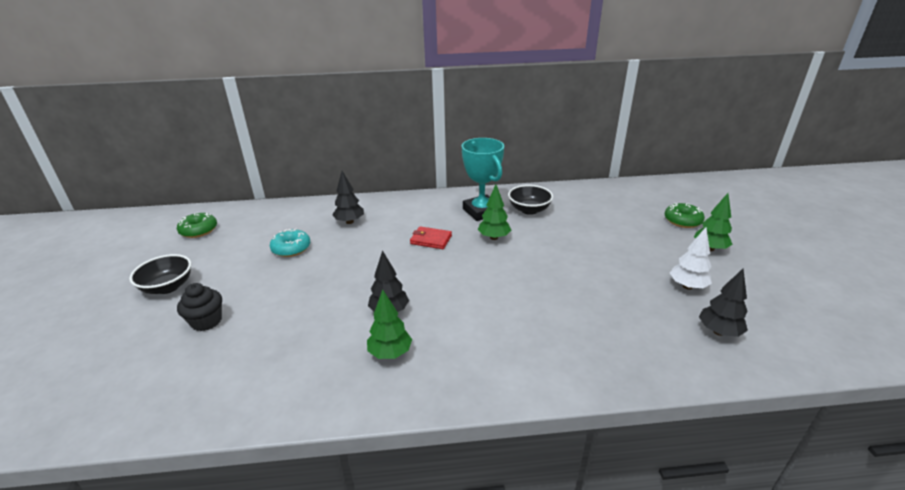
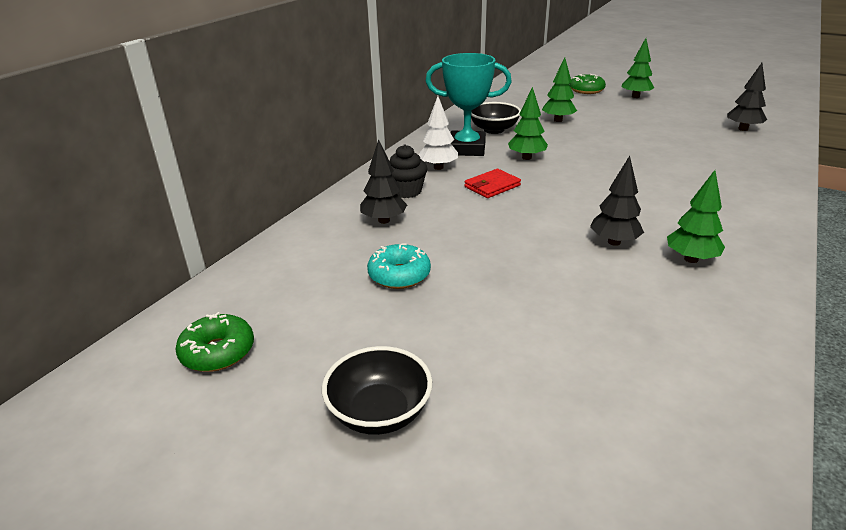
camera: 55 degrees left, 0 degrees up
black cupcake [177,283,222,331] -> black cupcake moved to [390,145,427,198]
white tree [670,227,712,290] -> white tree moved to [418,96,458,170]
none -> green tree [542,57,577,122]

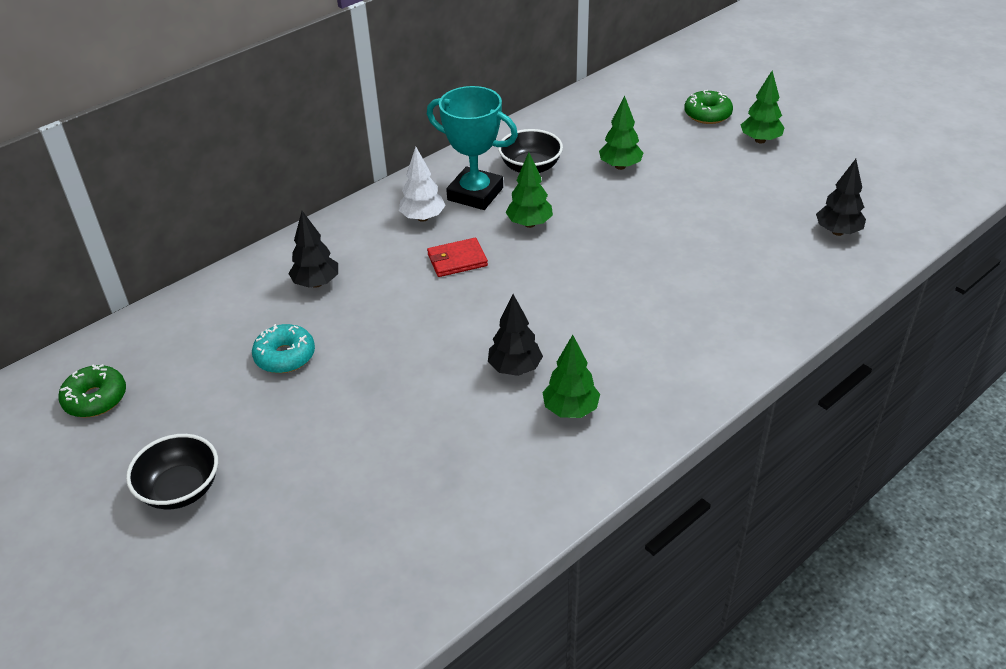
camera: 20 degrees right, 10 degrees up
black cupcake [390,145,427,198] -> none

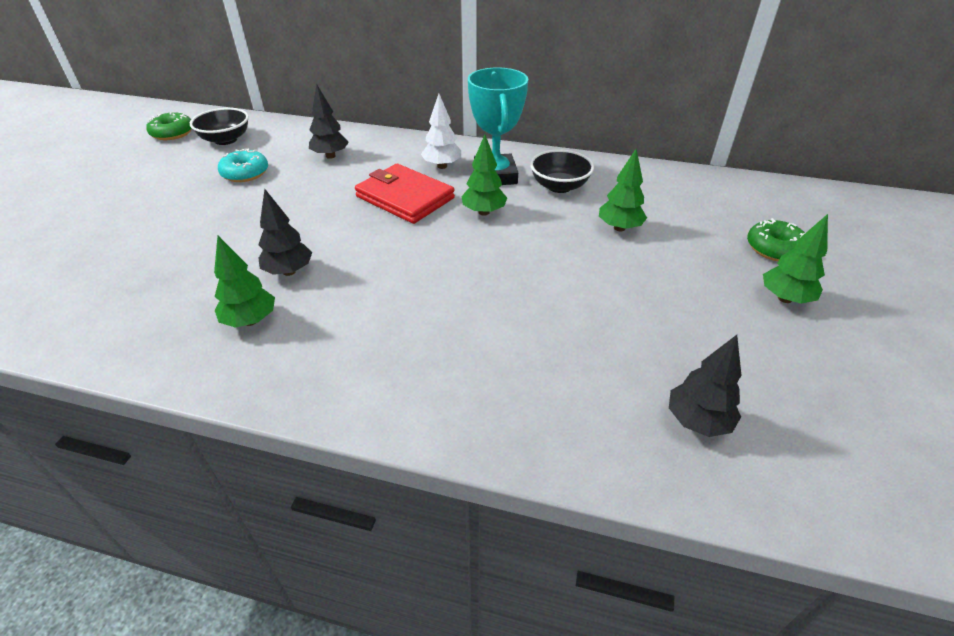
camera: 55 degrees right, 0 degrees up
black bowl [126,434,218,510] -> black bowl moved to [190,108,249,145]
red wallet [427,238,488,277] -> red wallet [355,164,455,224], size x1.73

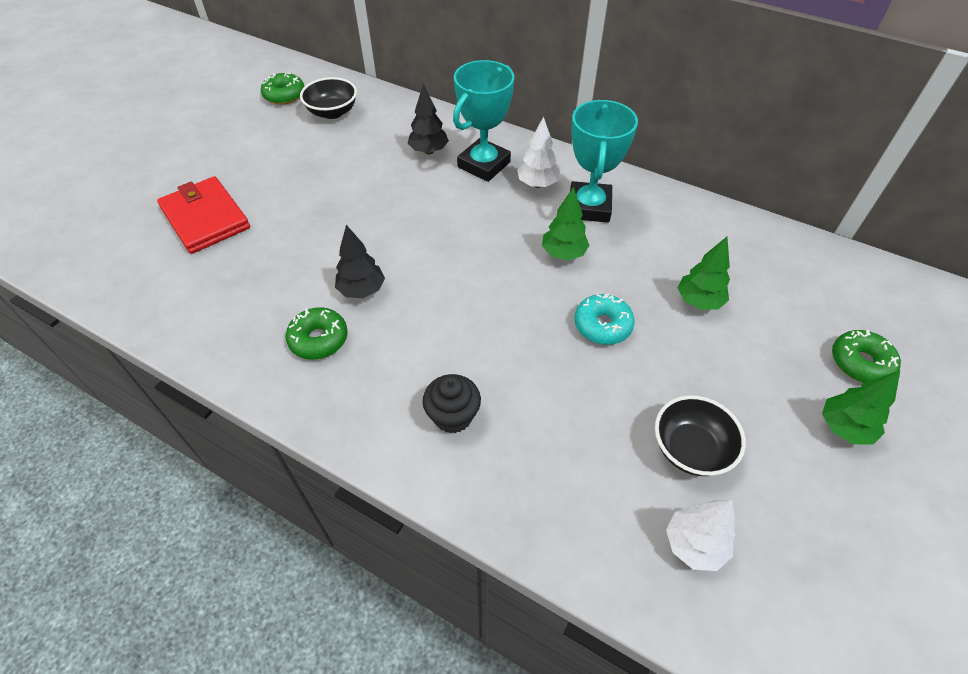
camera: 15 degrees right, 10 degrees up
green tree [214,236,275,328] -> green donut [286,307,348,360]
turquoise donut [218,149,268,182] -> turquoise donut moved to [574,294,635,345]
red wallet [355,164,455,224] -> red wallet moved to [157,176,250,254]
black bowl [530,150,594,193] -> black bowl moved to [655,395,746,476]
black tree [669,335,742,437] -> white tree [666,500,735,571]
none -> black cupcake [423,374,481,433]
none -> turquoise trophy [453,60,514,182]

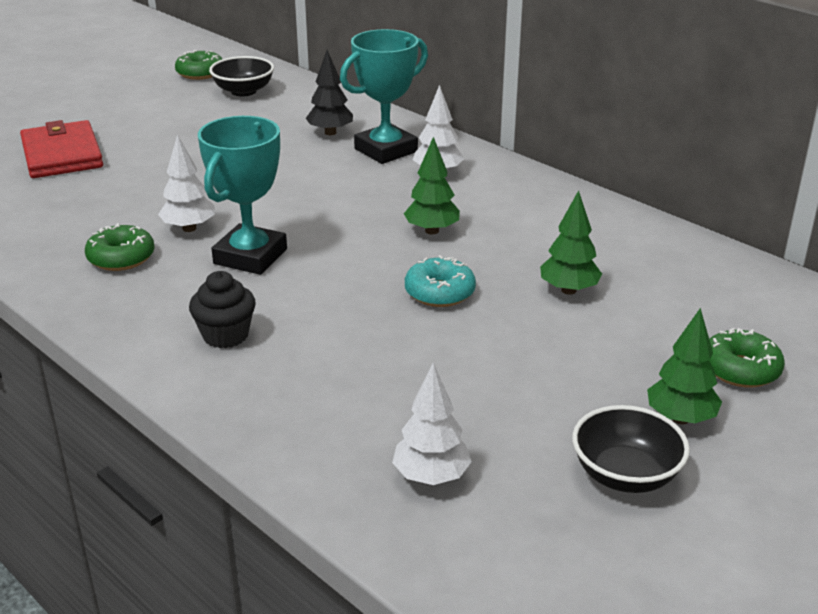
camera: 15 degrees right, 20 degrees down
black tree [335,225,385,298] -> white tree [158,135,215,232]
turquoise trophy [570,100,638,223] -> turquoise trophy moved to [198,116,287,275]
black bowl [655,395,746,476] -> black bowl moved to [572,405,690,493]

